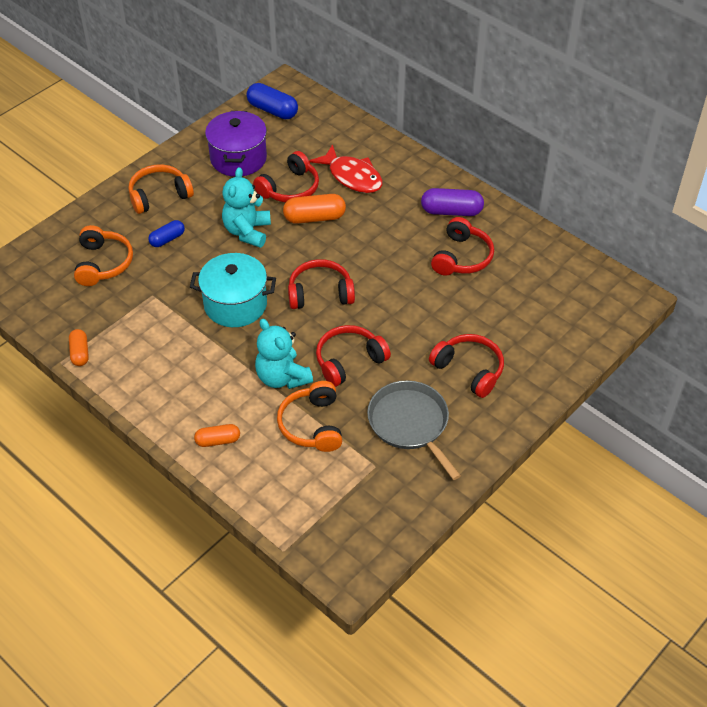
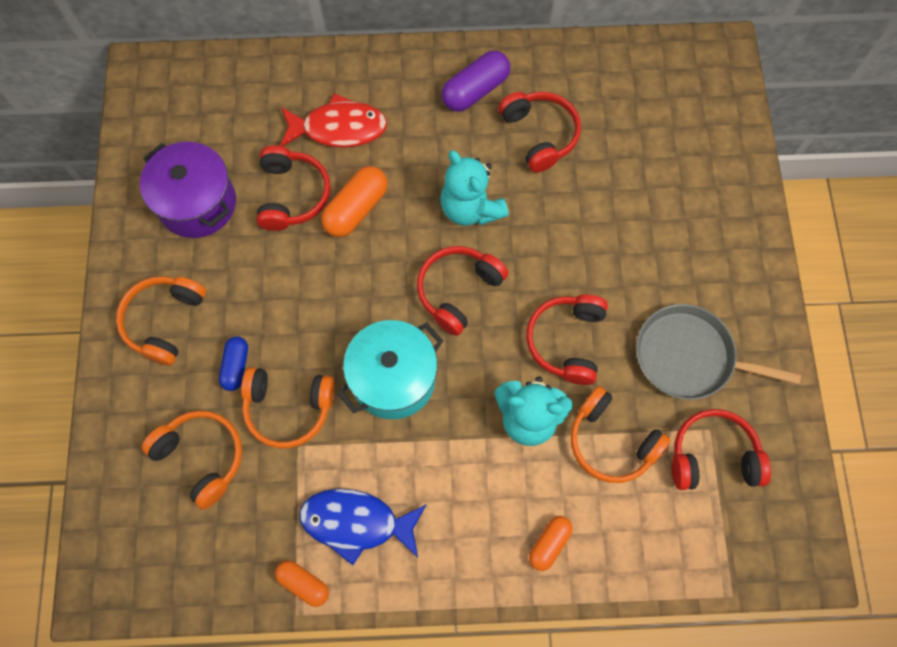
camera: 45 degrees left, 20 degrees up
turquoise teddy bear [222,167,271,248] -> turquoise teddy bear moved to [440,150,509,226]
blue capsule [247,83,298,120] -> none
red headphones [429,334,504,398] -> red headphones moved to [672,409,771,490]
none -> orange headphones [241,367,335,448]
none -> blue fish [299,488,427,565]

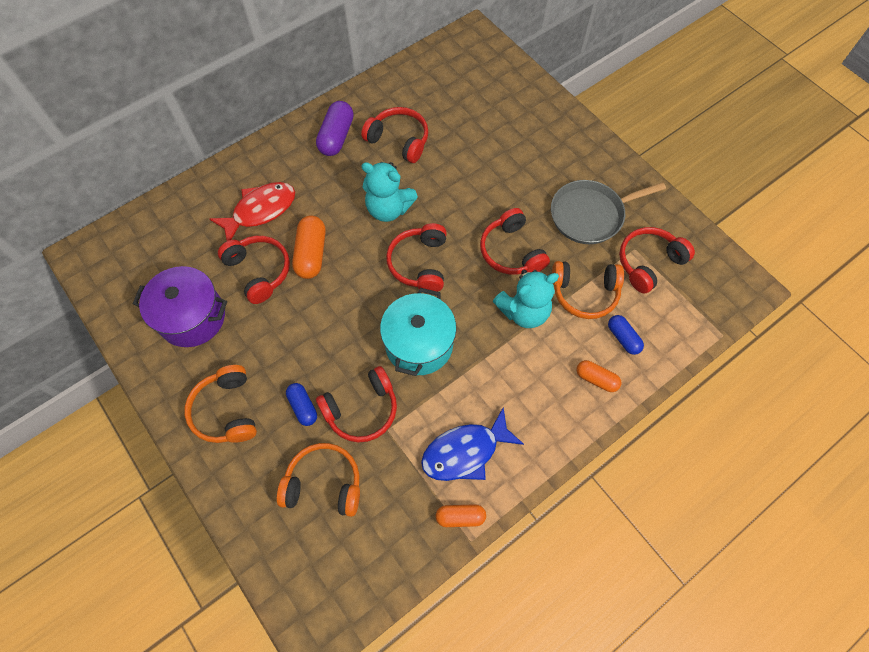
camera: 35 degrees left, 5 degrees down
orange headphones [241,367,335,448] -> red headphones [316,366,397,443]
orange capsule [529,516,573,571] -> orange capsule turned 60 degrees counterclockwise [577,360,621,392]
none -> blue capsule [608,315,644,355]

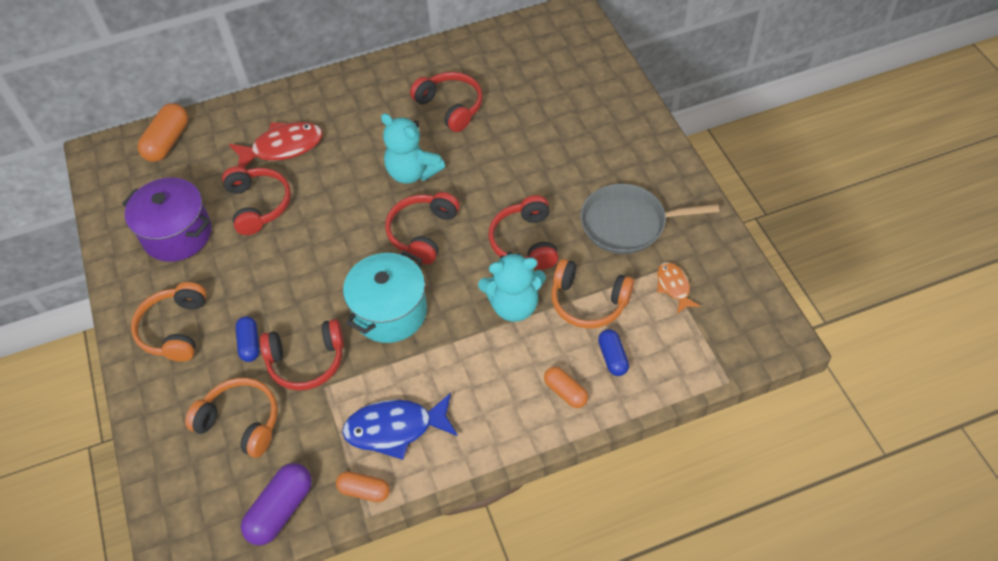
camera: 20 degrees right, 10 degrees down
orange capsule [292,215,326,279] -> orange capsule moved to [138,103,188,162]
purple capsule [316,101,354,156] -> purple capsule moved to [241,463,312,546]
red headphones [619,227,695,294] -> orange fish [657,262,700,314]

